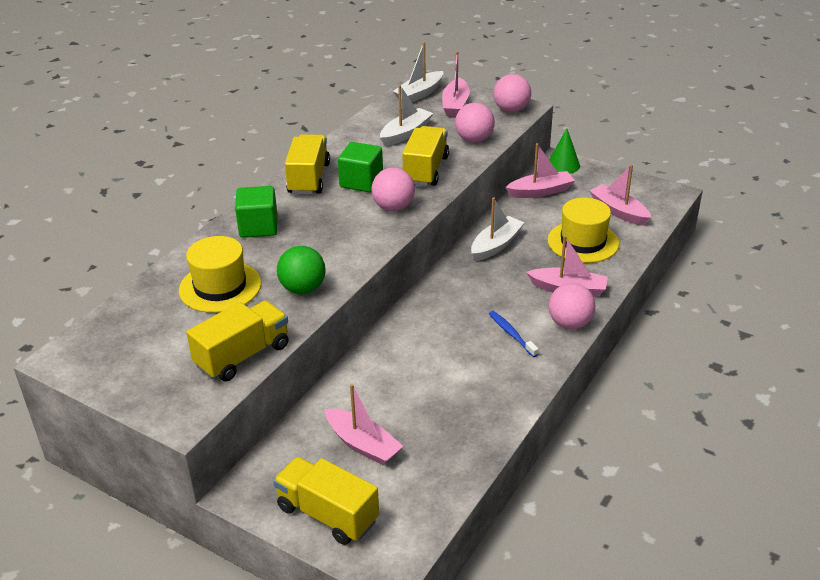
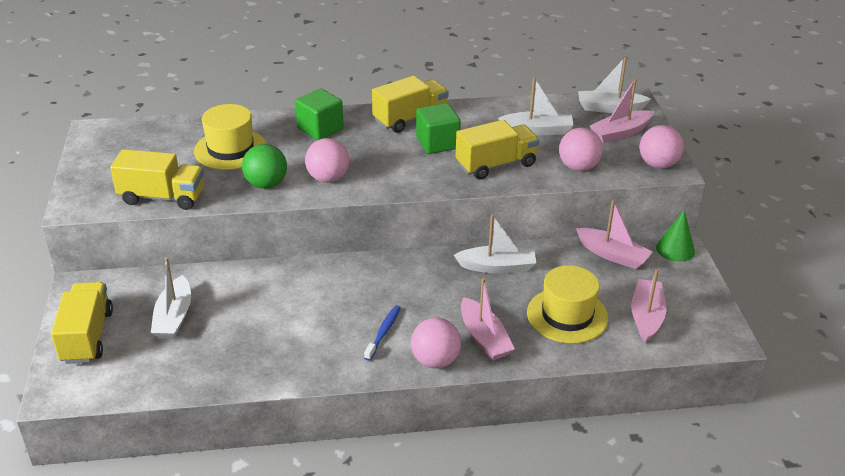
camera: 50 degrees right, 0 degrees up
pink boat [325,384,403,465] -> white boat [151,257,191,339]
pink ball [371,168,415,211] -> pink ball moved to [305,138,349,183]

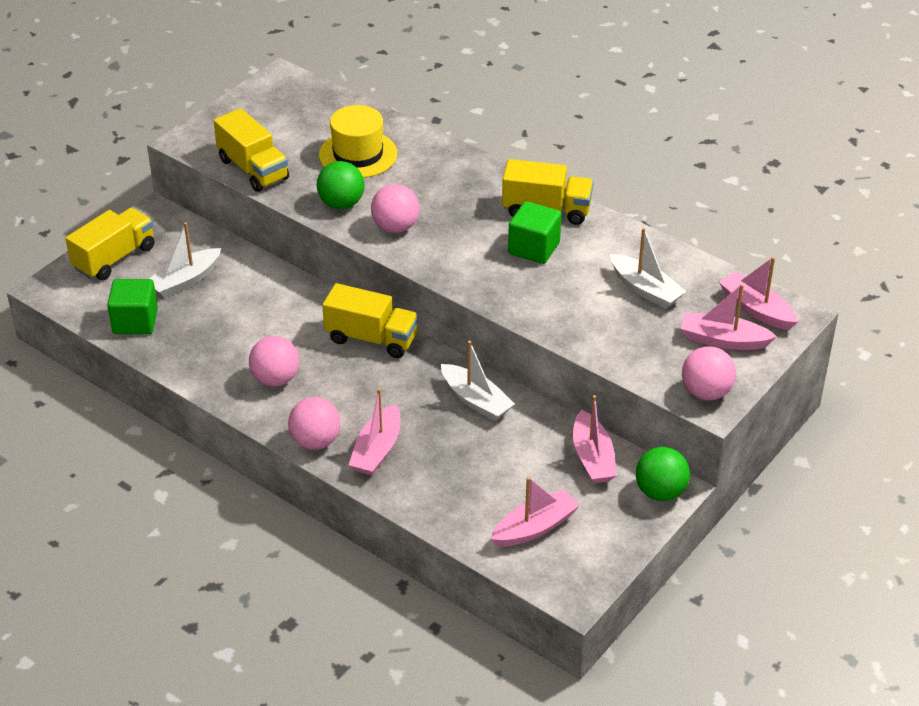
camera: 45 degrees right, 5 degrees up
green cube [295,89,344,140] -> green cube moved to [107,279,158,334]
blue toothbrush [364,305,401,361] -> none
yellow truck [455,120,539,180] -> yellow truck moved to [322,283,419,358]
yellow hat [527,265,608,344] -> none
pink ball [559,128,603,171] -> pink ball moved to [249,336,299,387]
white boat [578,57,651,113] -> pink boat [719,257,798,330]
green cone [656,210,695,262] -> green ball [636,447,690,501]

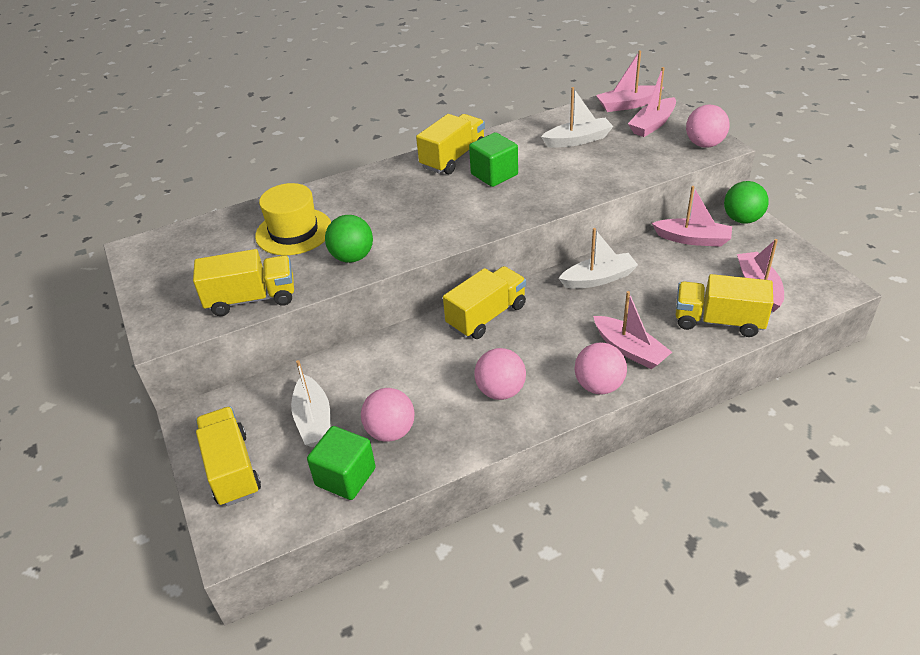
camera: 60 degrees left, 0 degrees up
pink ball [371,184,419,233] -> pink ball moved to [361,388,415,442]
none -> yellow truck [676,274,773,337]

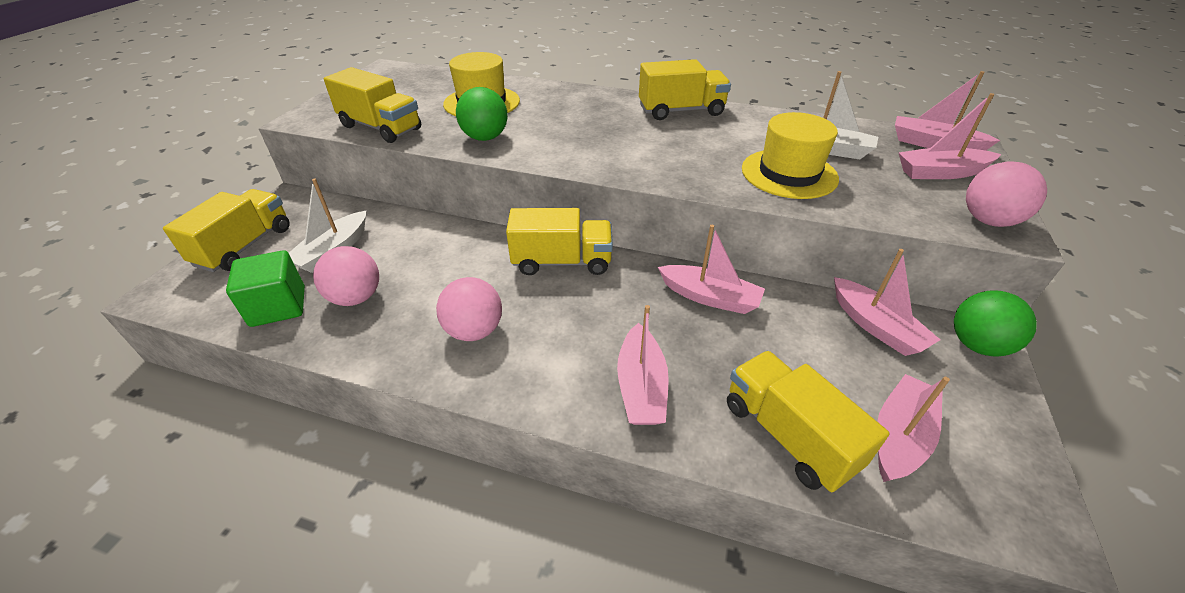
camera: 40 degrees right, 0 degrees up
green cube [469,132,518,187] -> none
white boat [558,228,638,289] -> pink boat [658,225,765,314]
pink ball [574,343,627,395] -> none
none -> yellow hat [742,112,839,199]

